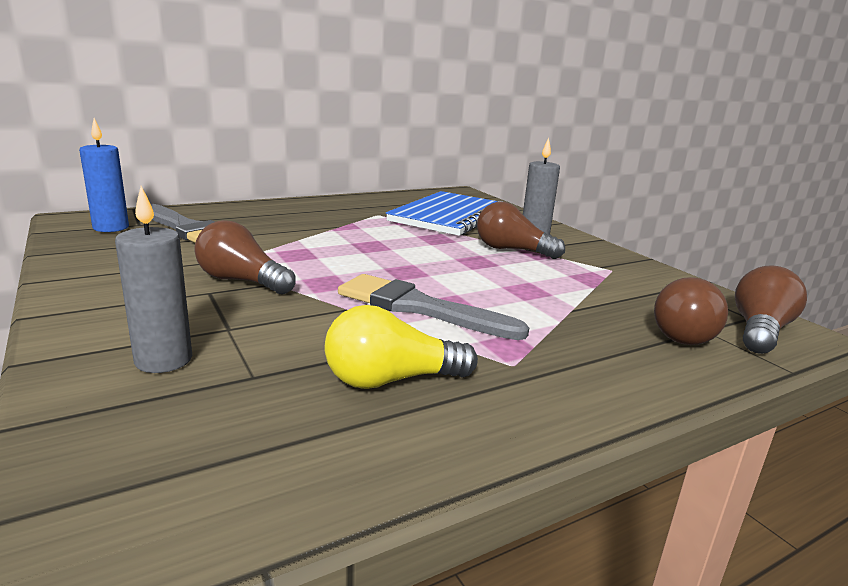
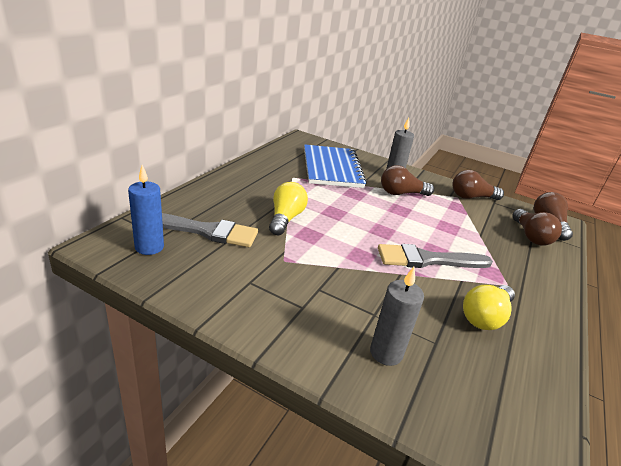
camera: 35 degrees left, 10 degrees up
brown light bulb [194,220,296,294] -> brown light bulb moved to [452,170,504,200]
none -> yellow light bulb [269,182,308,235]

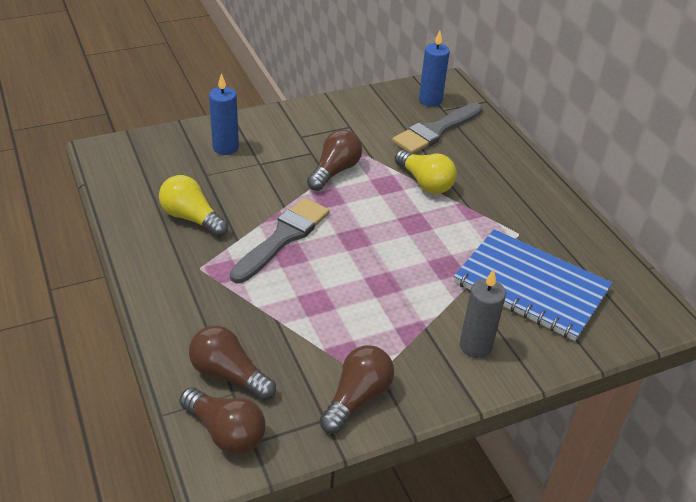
camera: 130 degrees right, 10 degrees up
grey candle [370,267,424,366] -> blue candle [209,73,239,155]
brown light bulb [381,165,434,196] -> brown light bulb moved to [307,130,362,191]
yellow light bulb [463,285,515,330] -> yellow light bulb turned 45 degrees counterclockwise [159,175,228,237]

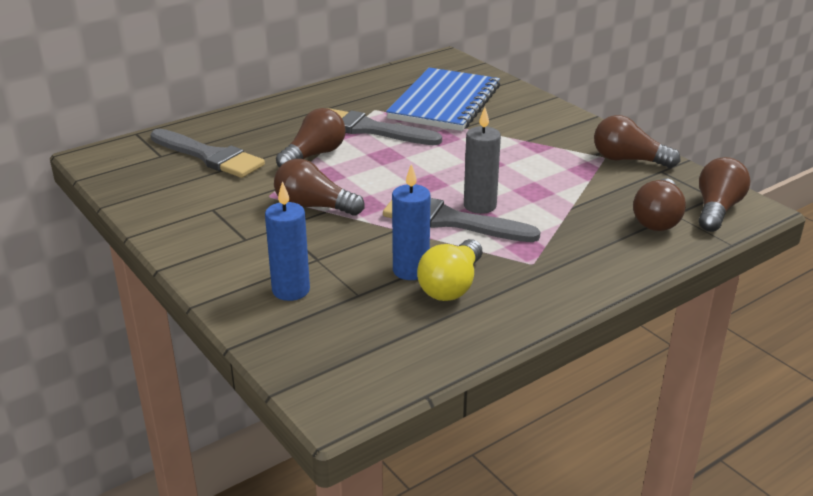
camera: 100 degrees left, 10 degrees down
yellow light bulb [395,150,457,194] -> brown light bulb [276,108,346,168]
blue candle [419,31,450,107] -> blue candle moved to [392,164,431,280]
grey candle [460,269,506,358] -> grey candle moved to [464,107,501,214]
none -> grey brush [328,108,442,145]

